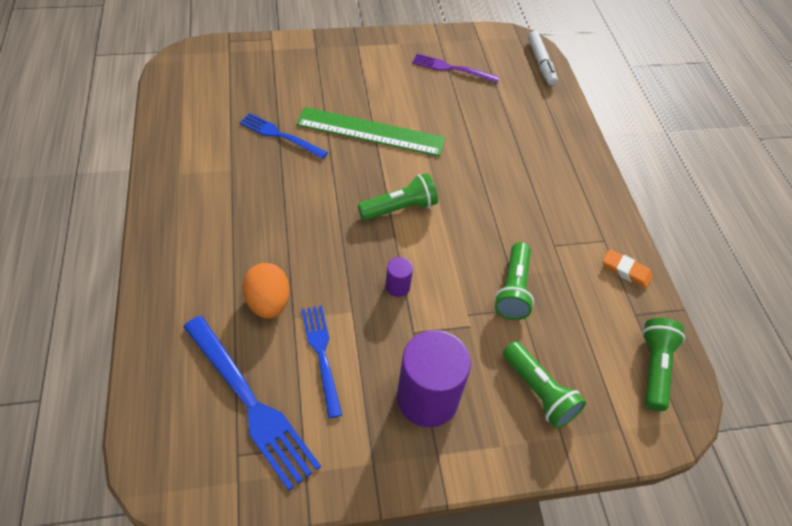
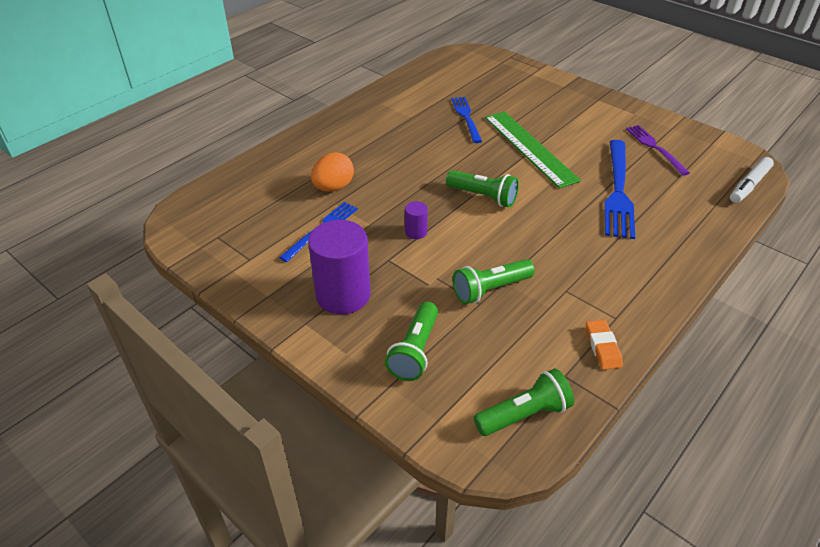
camera: 55 degrees right, 10 degrees down
blue fork [183,316,321,491] -> blue fork moved to [604,140,635,239]

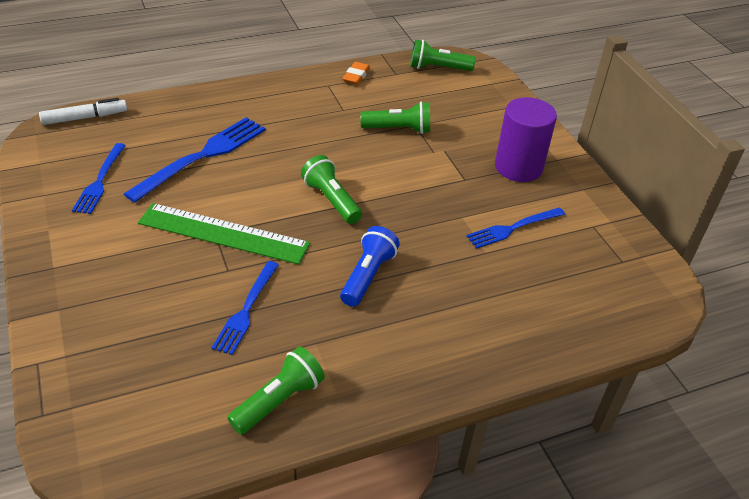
camera: 155 degrees left, 0 degrees up
orange egg [311,152,354,192] -> none
green flashlight [385,302,438,381] -> green flashlight moved to [227,347,325,434]
purple cylinder [405,201,428,239] -> none
green ruler [485,111,581,188] -> green ruler turned 75 degrees counterclockwise [138,203,310,265]
purple fork [626,125,690,176] -> blue fork [72,143,126,214]
none -> blue flashlight [340,226,400,307]

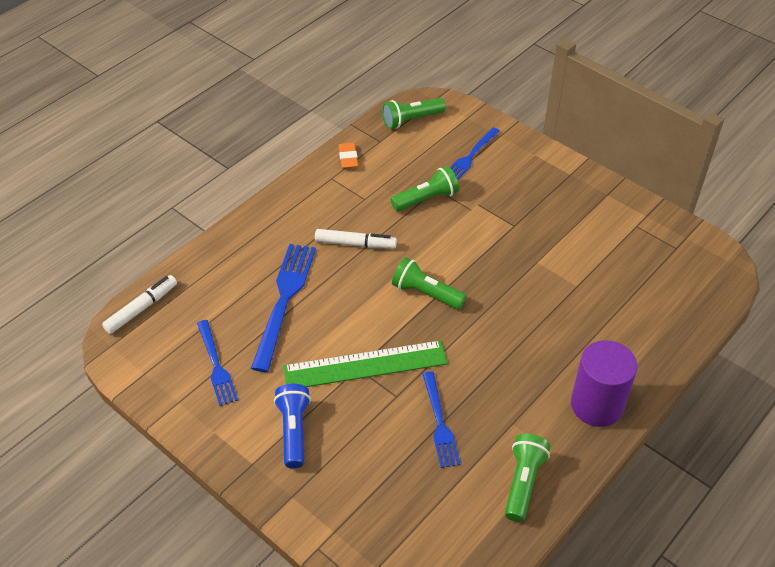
camera: 25 degrees left, 5 degrees up
blue flashlight [340,226,400,307] -> blue flashlight moved to [274,384,311,468]
blue fork [466,208,565,249] -> blue fork moved to [450,127,500,180]
purple cylinder [495,97,557,182] -> purple cylinder moved to [571,340,638,427]
none -> white marker [315,229,397,249]

